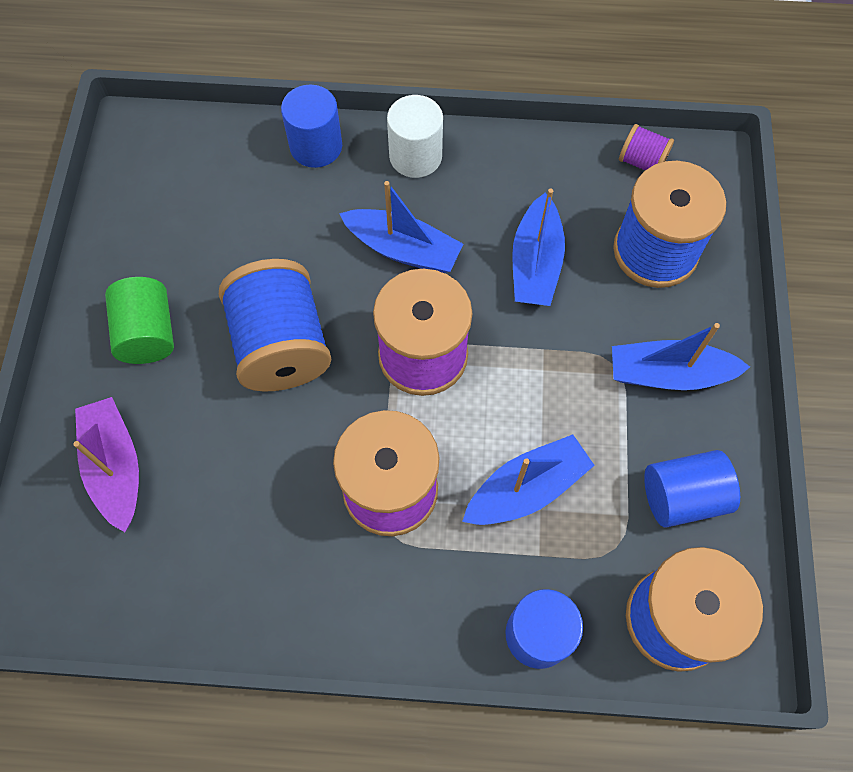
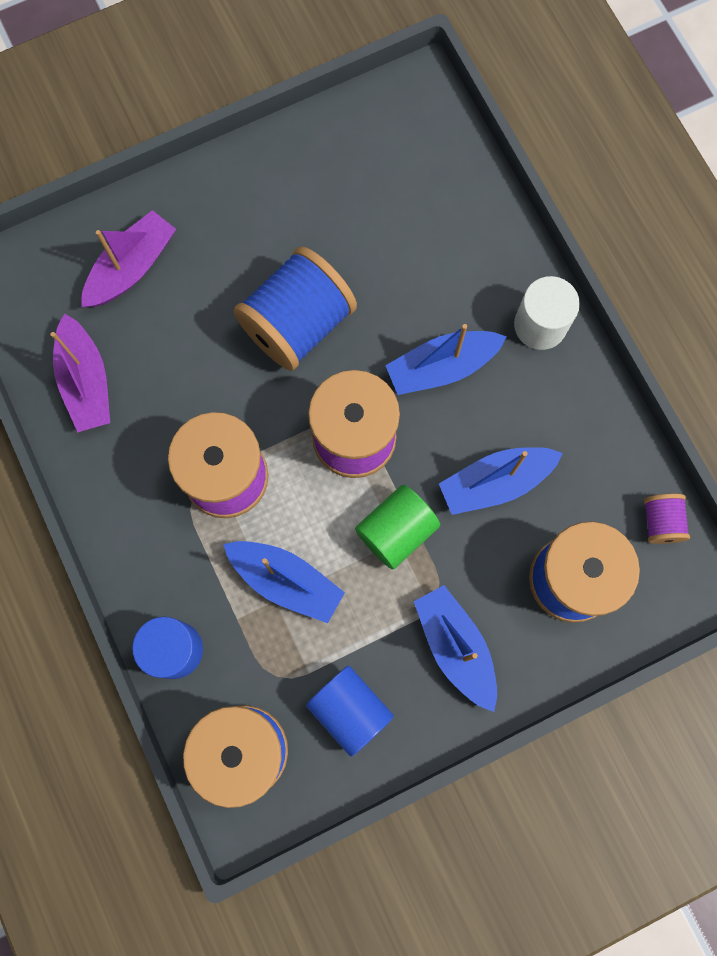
camera: 60 degrees right, 10 degrees up
green cylinder [105,277,174,364] -> green cylinder moved to [355,485,440,570]
blue cylinder [281,85,342,168] -> none
blue boat [339,181,463,273] -> blue boat turned 75 degrees clockwise [385,324,507,395]
none -> purple boat [51,313,110,432]

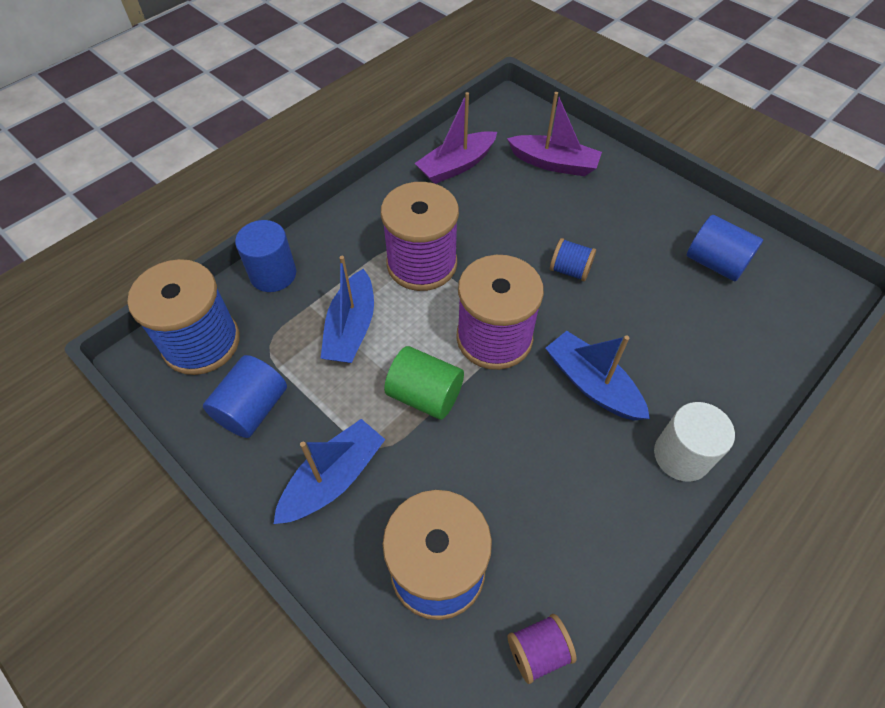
camera: 70 degrees right, 20 degrees down
blue spool [234,246,357,371] -> blue spool [550,238,596,281], size x0.47
blue boat [439,447,563,515] -> none
none -> blue cylinder [687,215,763,282]

